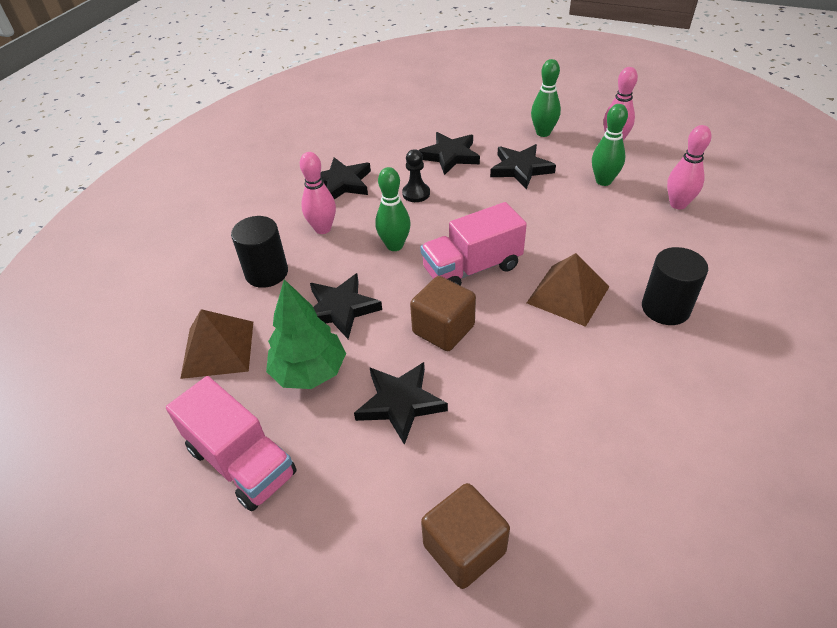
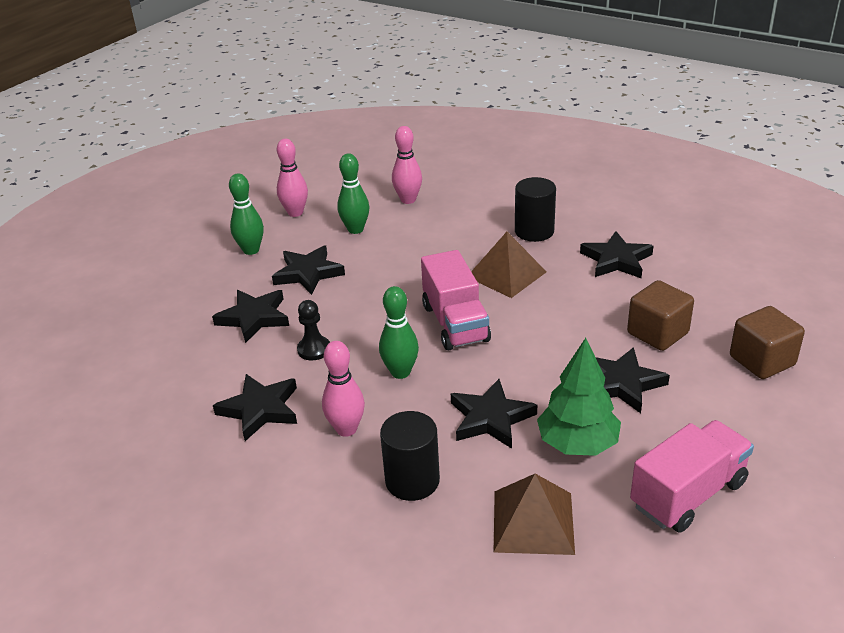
camera: 80 degrees left, 10 degrees down
brown cube [410,276,476,351] -> brown cube moved to [627,280,694,351]
none -> black star [580,231,653,278]

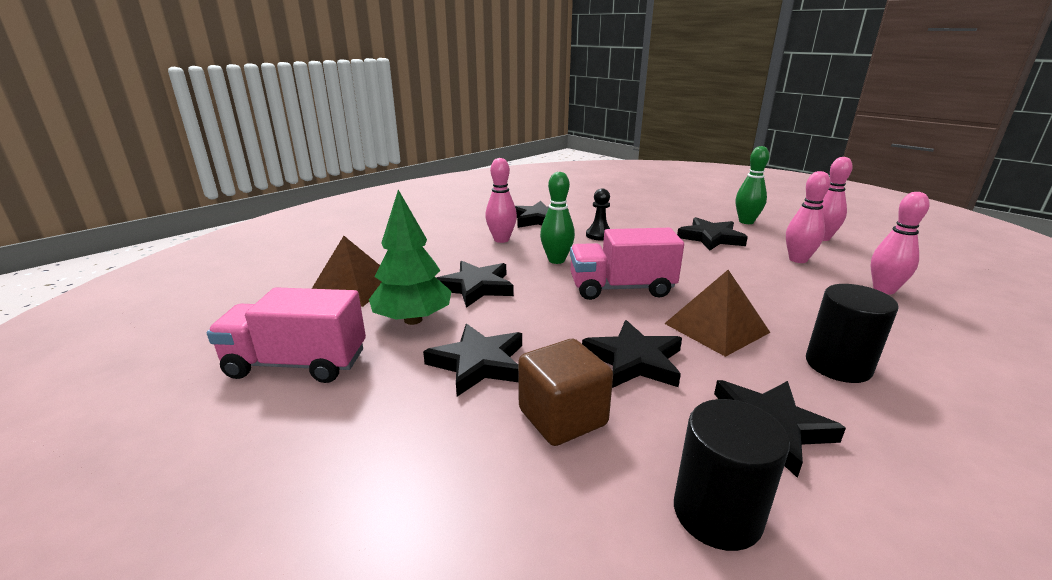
camera: 100 degrees right, 10 degrees down
black star [212,290,289,343] -> black star moved to [582,320,682,388]
green bowling pin [337,153,369,234] -> pink bowling pin [786,171,831,263]
black cylinder [380,411,440,501] -> black cylinder moved to [674,399,790,551]
pink truck [630,420,754,533] -> pink truck turned 120 degrees clockwise [207,287,366,383]
brown cube [730,306,805,379] -> none

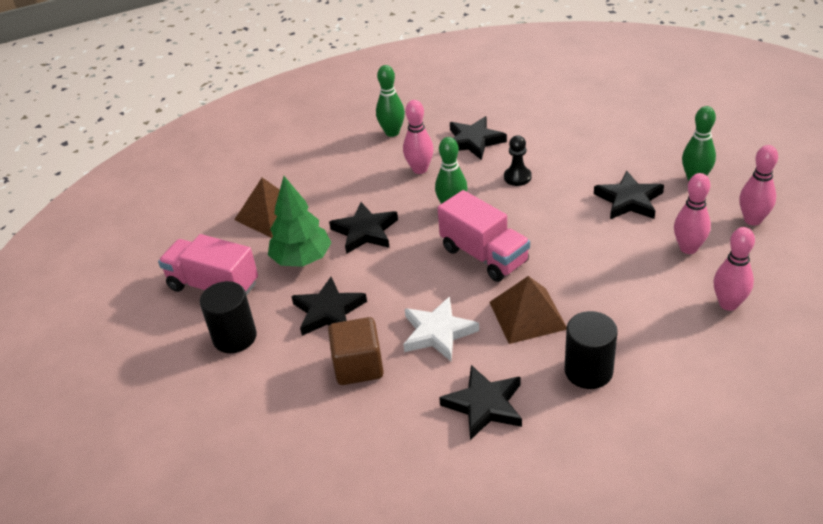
camera: 25 degrees right, 15 degrees up
pink truck [570,228,684,300] -> pink truck turned 150 degrees counterclockwise [438,190,530,282]
black star [582,320,682,388] -> white star [403,296,479,361]
black cylinder [674,399,790,551] -> black cylinder moved to [200,281,257,353]
none -> green bowling pin [376,65,405,137]

